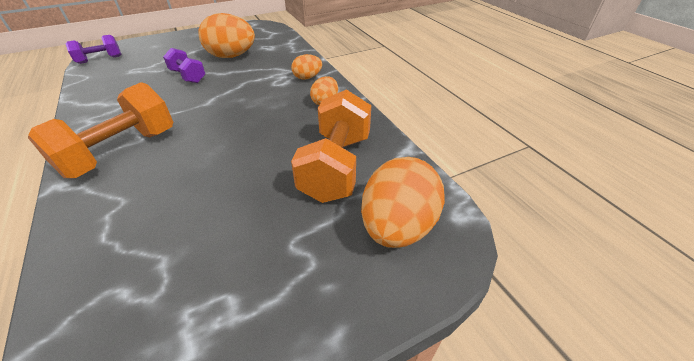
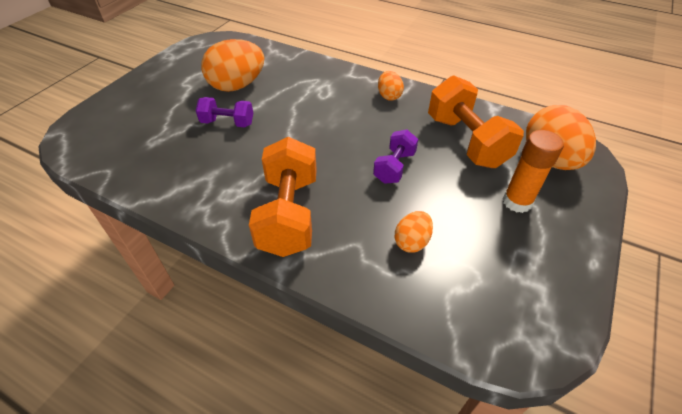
camera: 35 degrees left, 5 degrees up
purple dumbbell [66,35,121,64] -> purple dumbbell moved to [373,130,418,184]
orange egg [291,54,322,80] -> orange egg moved to [395,211,433,253]
none -> orange glue stick [503,130,564,213]

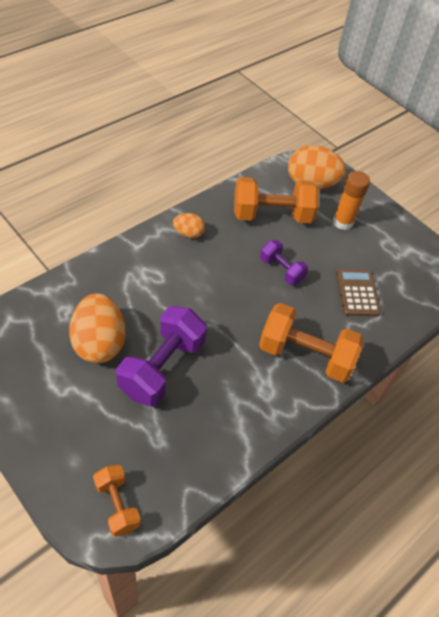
camera: 75 degrees left, 5 degrees up
purple dumbbell [196,97,253,127] -> purple dumbbell [116,306,207,407], size x1.78
orange egg [395,211,433,253] -> brown calculator [336,269,381,316]
none -> orange dumbbell [93,465,141,537]

